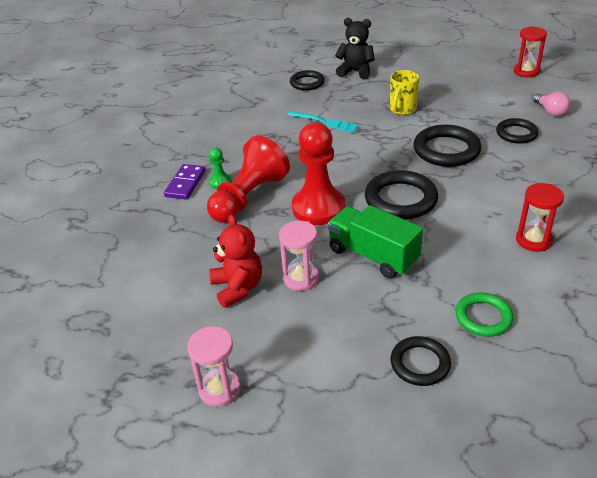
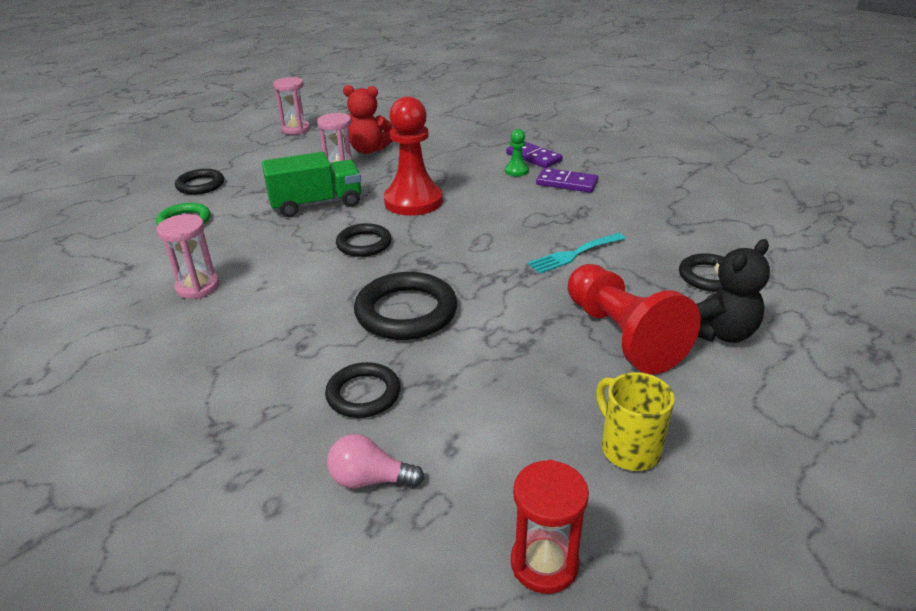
camera: 120 degrees right, 5 degrees down
red pawn [207,136,290,223] -> red pawn moved to [568,264,701,375]
black ring [365,170,438,220] -> black ring [336,223,392,257], size x0.63
yellow mug [390,70,419,115] -> yellow mug moved to [596,372,675,471]
red hourglass [516,183,564,252] -> pink hourglass [157,214,219,299]
none -> purple domino [536,168,598,193]

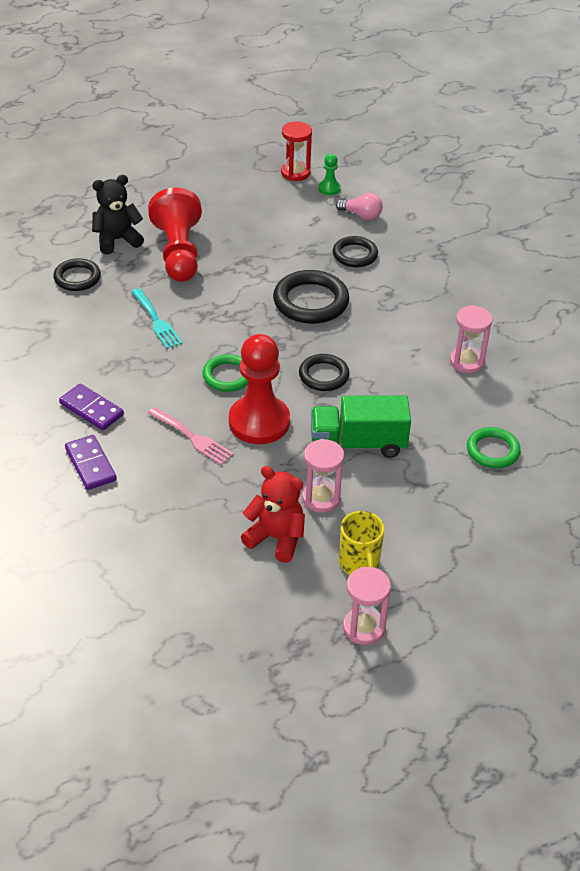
camera: 165 degrees left, 10 degrees up
black ring [175,169,224,195] -> none
green pawn [505,129,529,176] -> green pawn moved to [318,154,341,195]
turquoise fork [528,233,626,274] -> turquoise fork turned 75 degrees clockwise [131,288,183,349]
yellow mug [596,372,675,471] -> yellow mug moved to [339,511,384,575]
none -> pink fork [148,407,234,465]
none -> green ring [202,354,248,392]

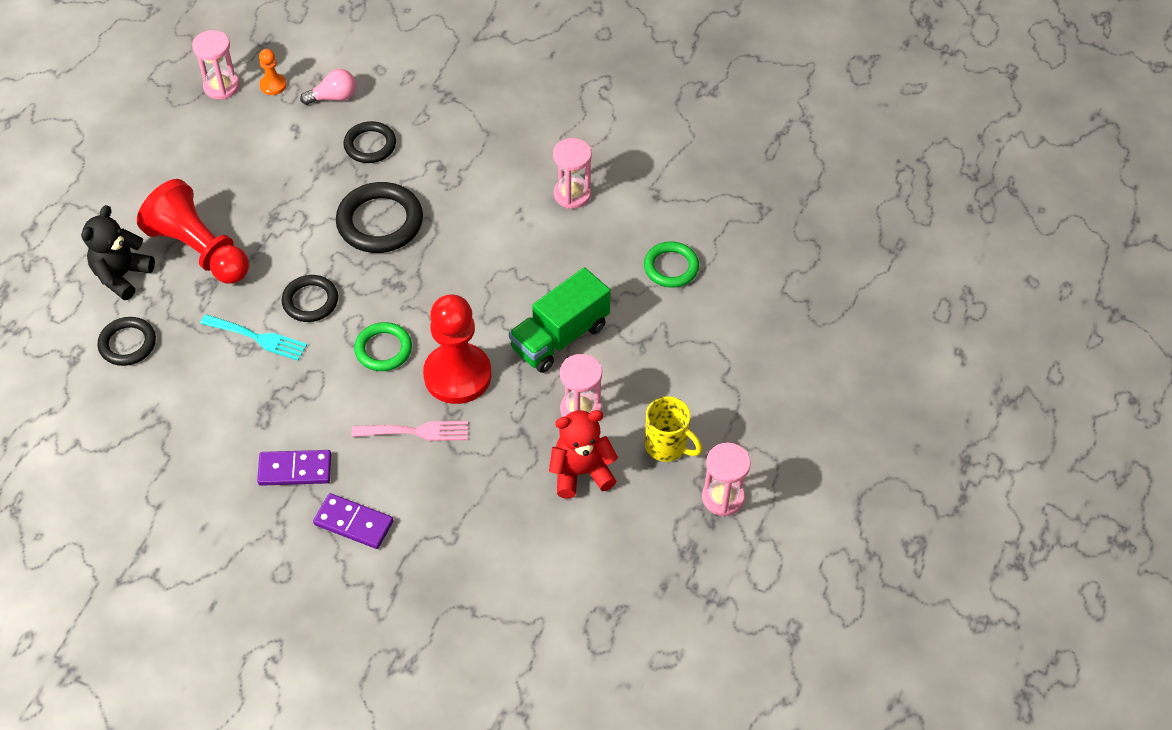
camera: 40 degrees left, 10 degrees up
red hourglass [281,122,312,181] -> pink hourglass [192,30,240,100]
black ring [299,354,350,391] -> black ring moved to [282,275,338,322]
green pawn [318,154,341,195] -> orange pawn [259,49,286,95]

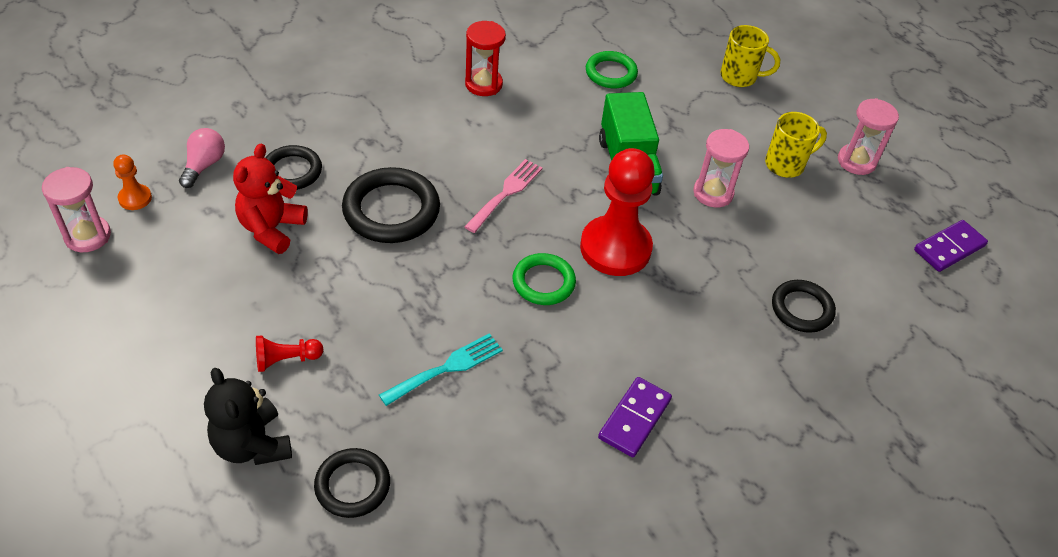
camera: 60 degrees left, 5 degrees down
red pawn [137,179,249,284] -> red pawn [256,335,323,372], size x0.44
black ring [282,275,338,322] -> black ring moved to [772,280,836,333]
purple domino [313,493,394,549] -> purple domino moved to [914,220,988,272]
pink fork [352,421,468,441] -> pink fork moved to [464,159,543,233]
red teddy bear [549,410,618,499] -> red teddy bear moved to [233,144,308,254]
pink hourglass [553,138,592,209] -> red hourglass [465,21,506,96]
none -> yellow mug [720,25,780,87]

